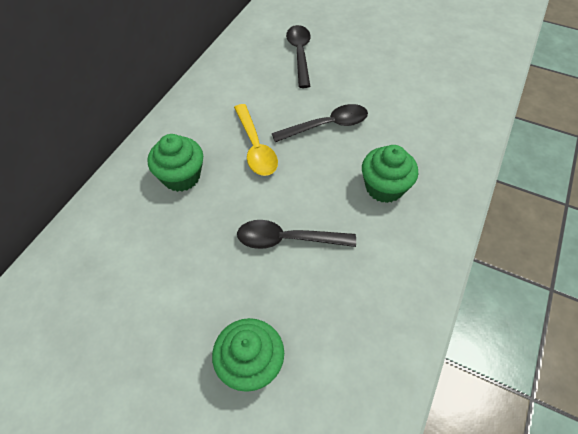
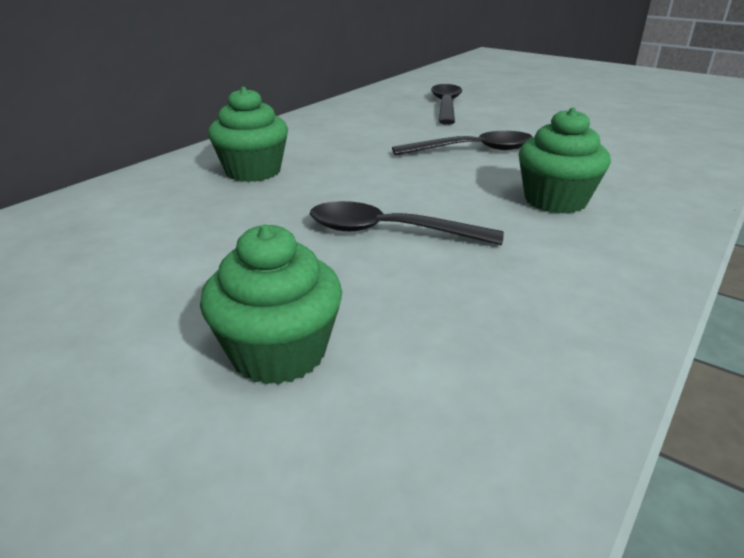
camera: 10 degrees right, 25 degrees down
yellow spoon [234,104,278,176] -> none

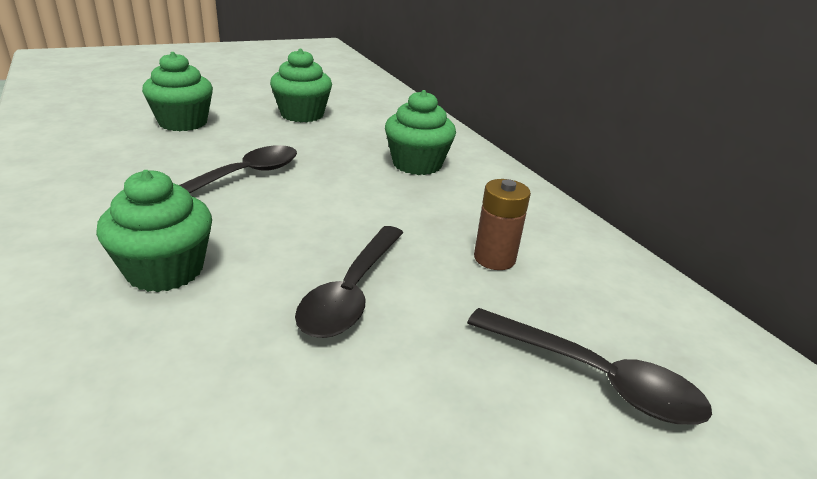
camera: 115 degrees right, 0 degrees up
none -> green cupcake [270,49,332,122]
none -> brown battery [474,179,531,270]

